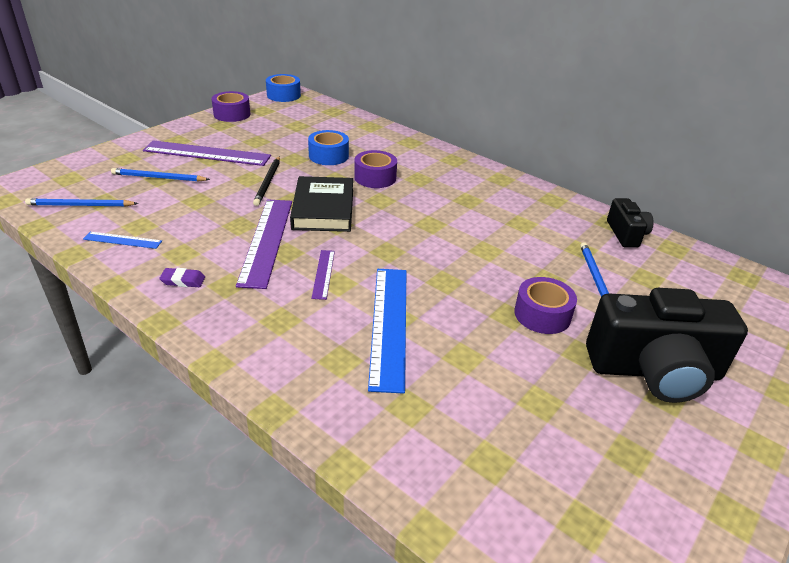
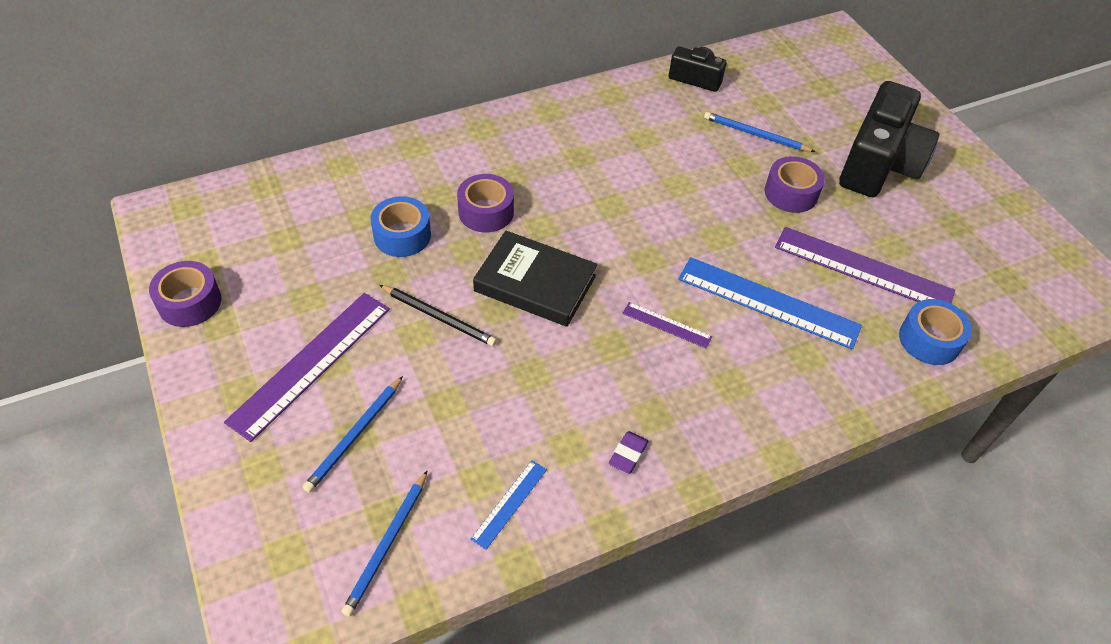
camera: 65 degrees left, 15 degrees up
purple ruler [236,199,292,289] -> purple ruler moved to [775,227,955,303]
blue tape [266,74,301,102] -> blue tape moved to [899,299,972,365]

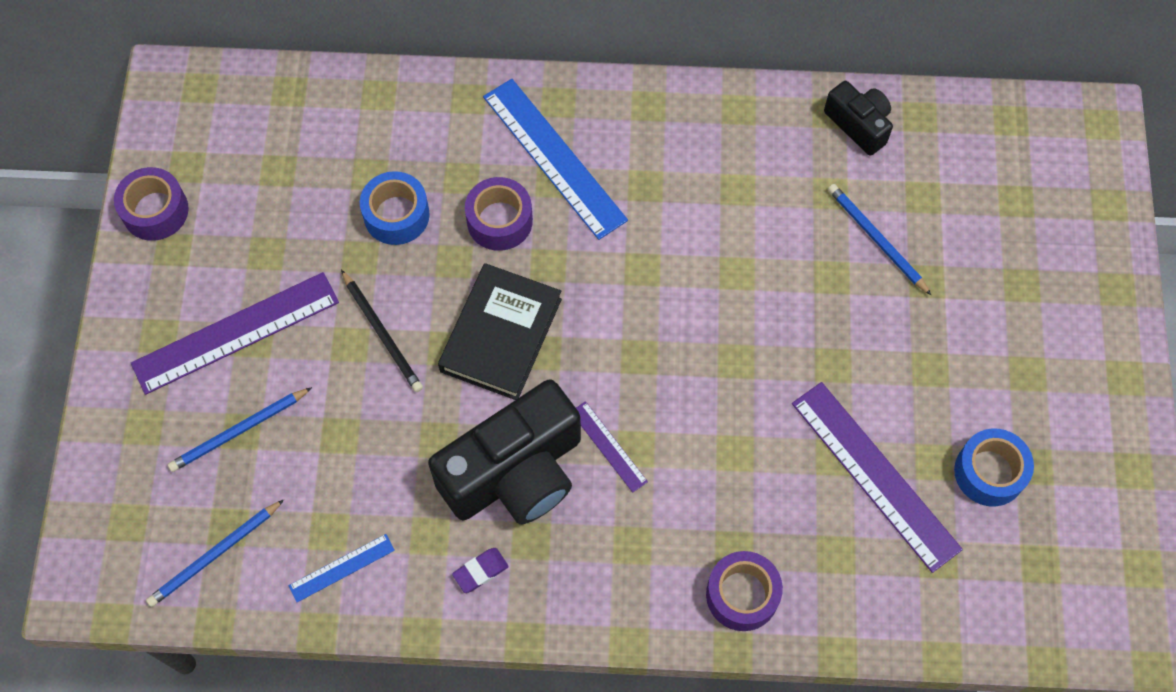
camera: 30 degrees right, 15 degrees up
black book [473,231,597,327] -> black book turned 60 degrees clockwise [438,263,562,400]
blue ruler [678,257,862,350] -> blue ruler moved to [483,79,628,240]
purple tape [765,156,825,213] -> purple tape moved to [706,551,783,631]
black camera [839,81,939,197] -> black camera moved to [428,379,581,524]
blue tape [899,299,972,365] -> blue tape moved to [954,429,1034,507]

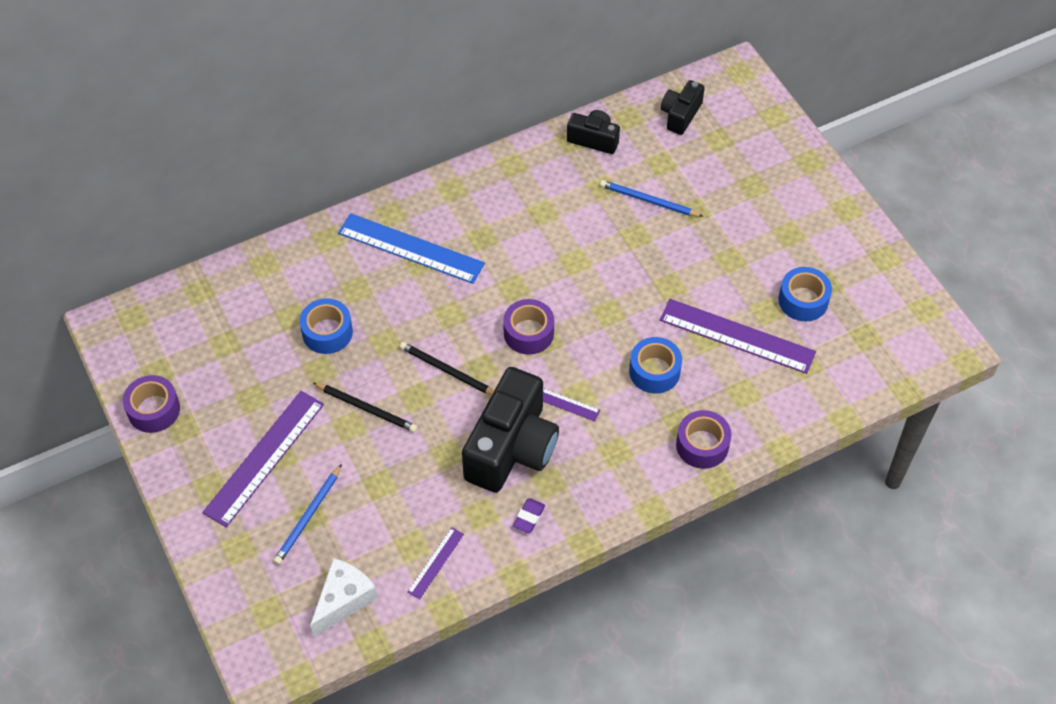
camera: 30 degrees left, 10 degrees down
blue pencil [146,500,284,607] -> white cheese [310,558,378,637]
blue ruler [288,534,395,602] -> purple ruler [407,527,464,599]
black book [438,263,562,400] -> black pencil [400,342,494,395]
purple tape [465,177,533,251] -> purple tape moved to [503,299,554,355]
none -> blue tape [629,337,682,393]
none -> black camera [661,80,705,135]

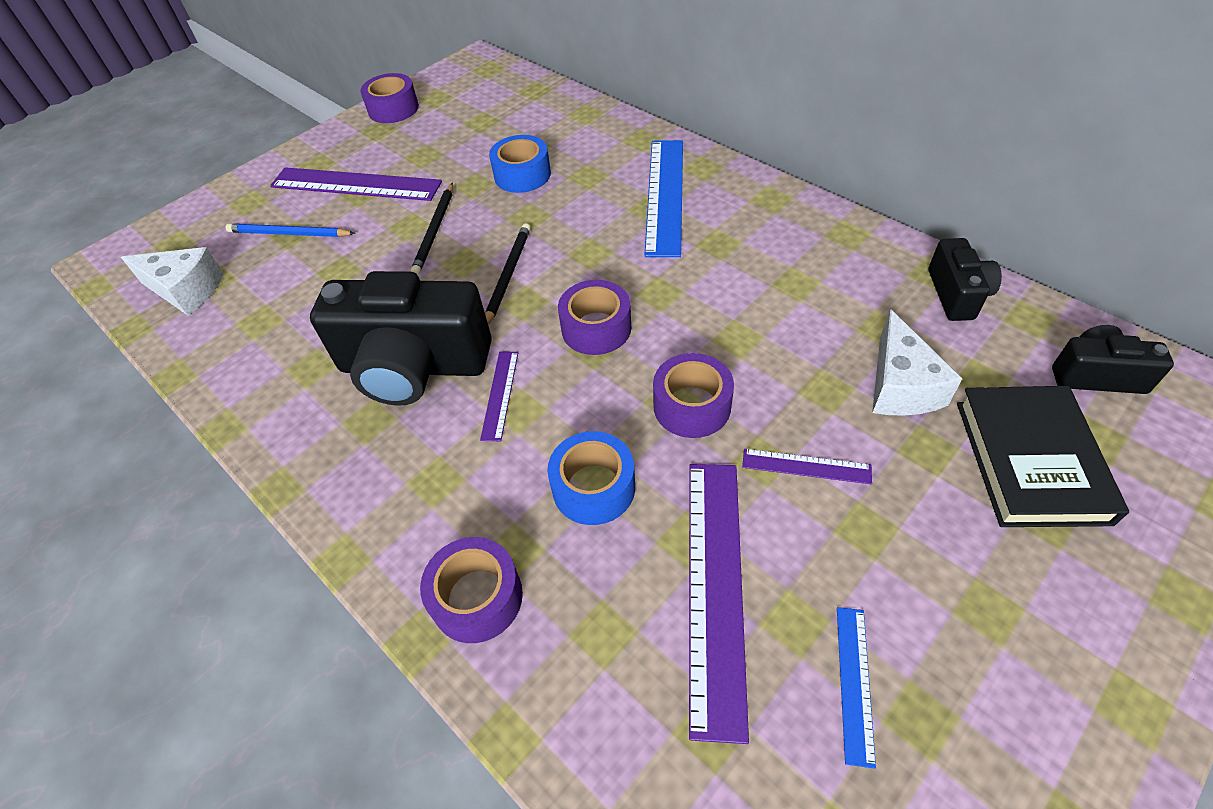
camera: 75 degrees right, 5 degrees down
purple ruler [407,527,464,599] -> purple ruler moved to [742,449,872,484]
purple eraser [513,498,545,533] -> none
blue pencil [600,180,704,217] -> white cheese [872,309,963,416]
blue tape [778,267,832,321] -> blue ruler [837,607,876,769]
none -> purple tape [653,353,734,438]
none -> black book [957,386,1129,527]

